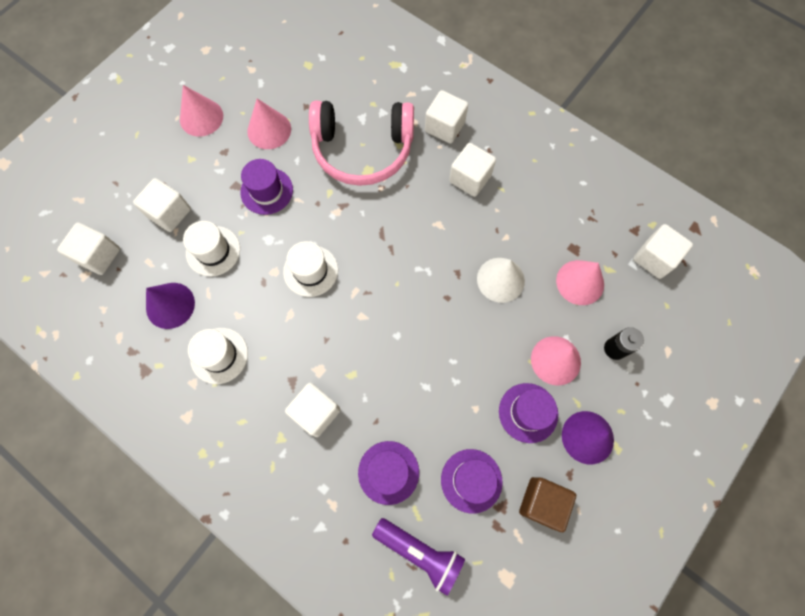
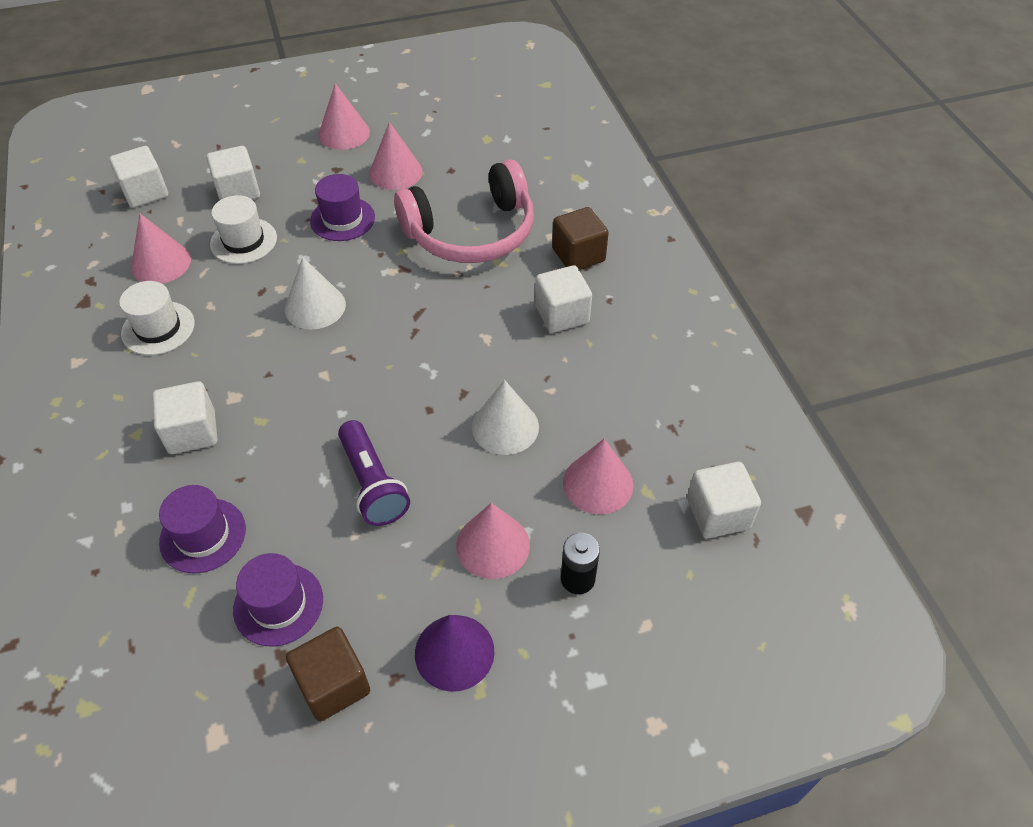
camera: 35 degrees right, 20 degrees down
purple cone [146,283,195,329] -> pink cone [131,213,191,284]
white hat [283,241,338,297] -> white cone [285,257,346,329]
pink headphones [309,101,414,186] -> pink headphones turned 60 degrees counterclockwise [394,160,534,263]
purple flashlight [372,518,465,596] -> purple flashlight moved to [338,420,410,526]
white cube [425,90,468,144] -> brown cube [552,207,609,270]
purple hat [499,383,558,443] -> none

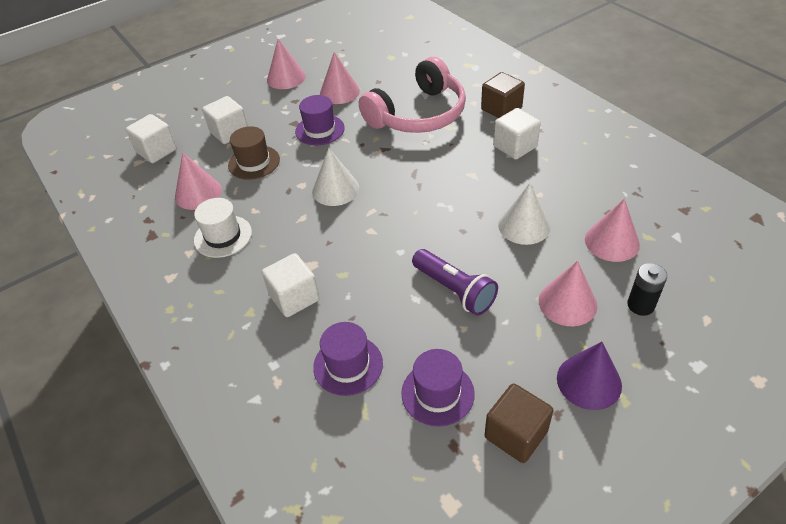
camera: 15 degrees left, 5 degrees down
white hat [210,195,277,264] -> brown hat [228,126,280,180]
white cube [687,462,761,539] -> none

